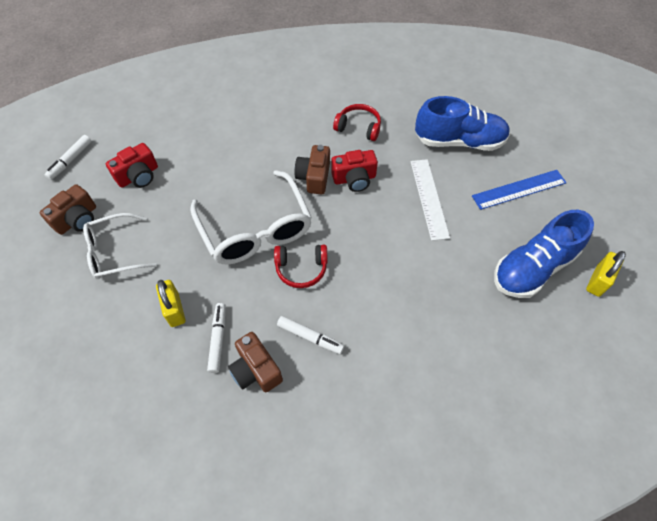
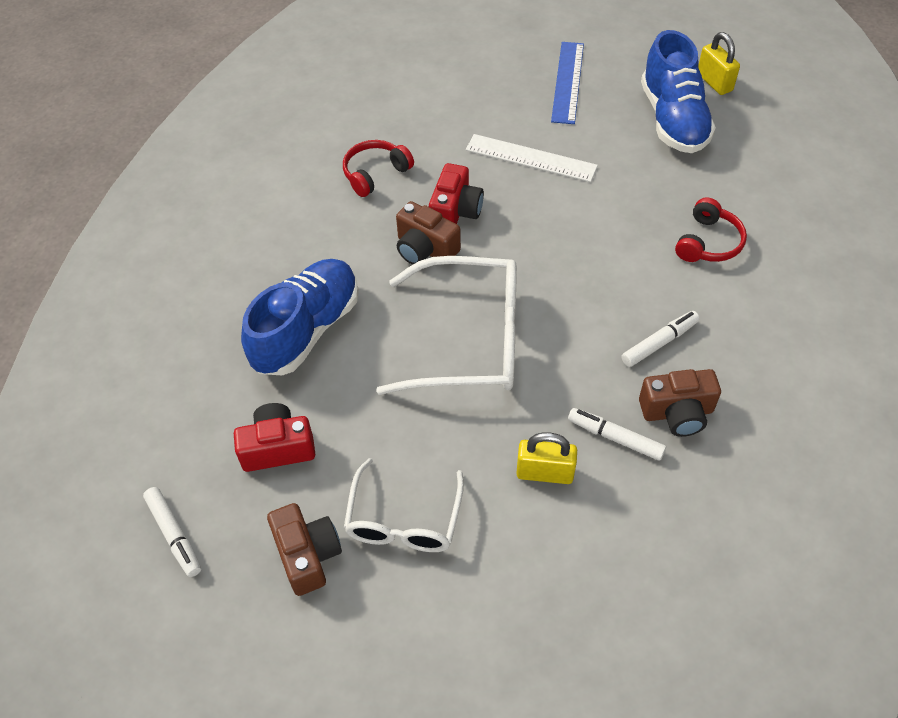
camera: 60 degrees left, 5 degrees down
red camera [106,143,158,188] -> red camera turned 90 degrees counterclockwise [234,403,315,472]
red headphones [274,244,328,288] -> red headphones moved to [675,198,747,262]
blue shoe [415,96,510,151] -> blue shoe moved to [241,259,359,375]

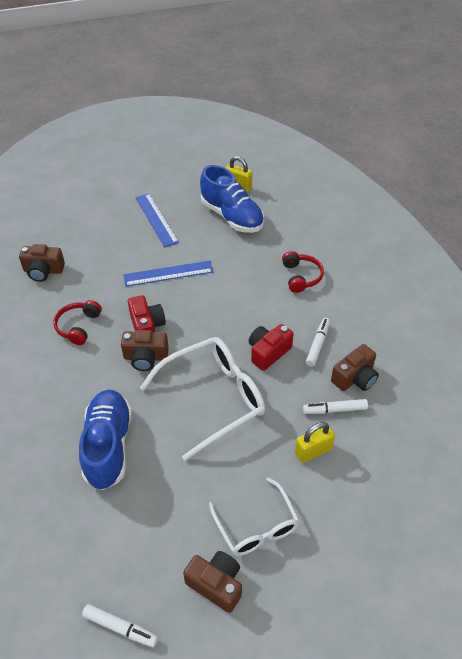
camera: 35 degrees left, 5 degrees down
red camera [234,403,315,472] -> red camera moved to [249,324,294,371]
white ruler [466,134,598,182] -> blue ruler [123,261,213,287]
none -> brown camera [19,244,65,282]

